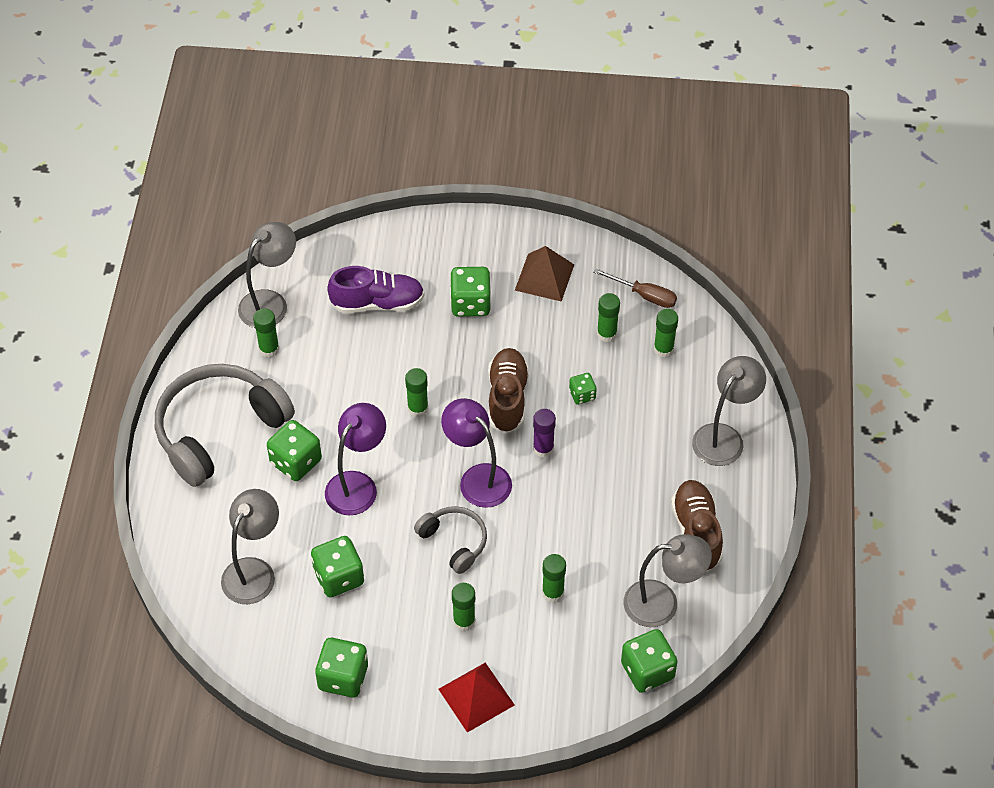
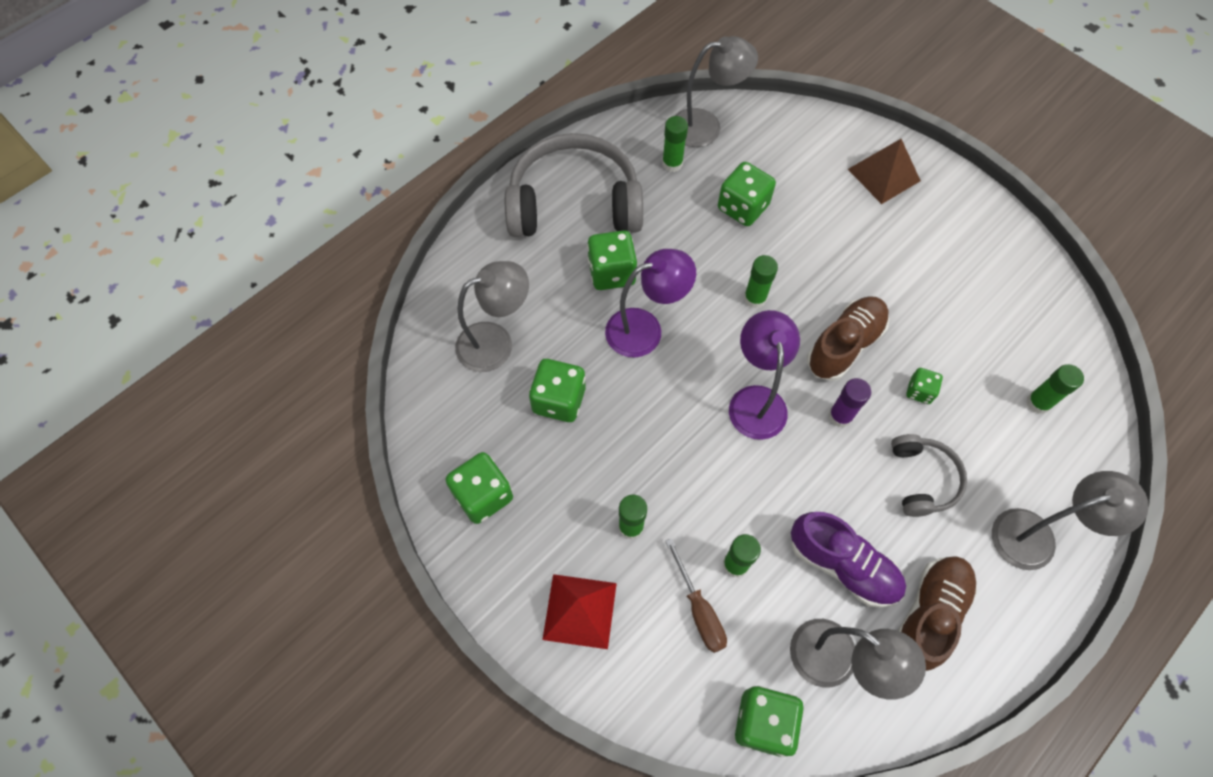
camera: 40 degrees right, 10 degrees up
purple shoe [327,266,424,313] -> purple shoe moved to [791,512,906,608]
grey headphones [414,506,487,574] -> grey headphones moved to [891,434,967,517]
green dice [450,267,491,317] -> green dice moved to [718,162,776,226]
brown pyramid [515,246,574,302] -> brown pyramid moved to [848,139,921,204]
brown screwdriver [593,268,677,308] -> brown screwdriver moved to [665,538,727,653]
green glue stick [597,293,620,342] -> none

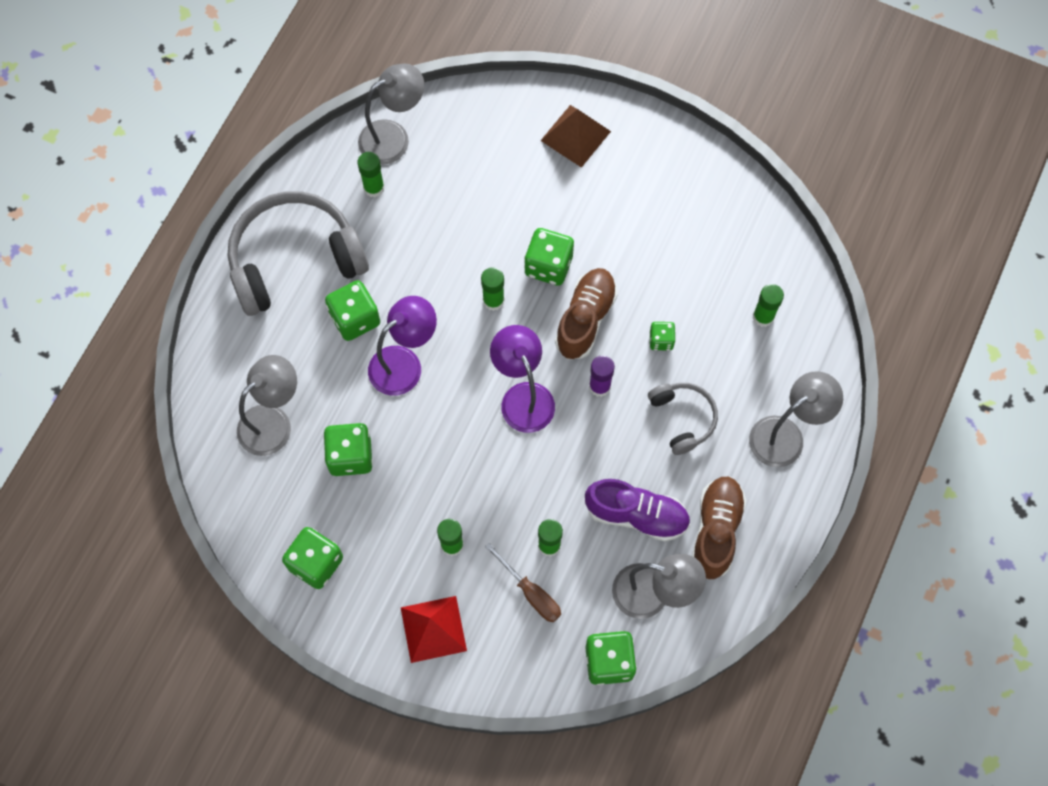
camera: 20 degrees left, 5 degrees up
green dice [718,162,776,226] -> green dice moved to [524,228,574,286]

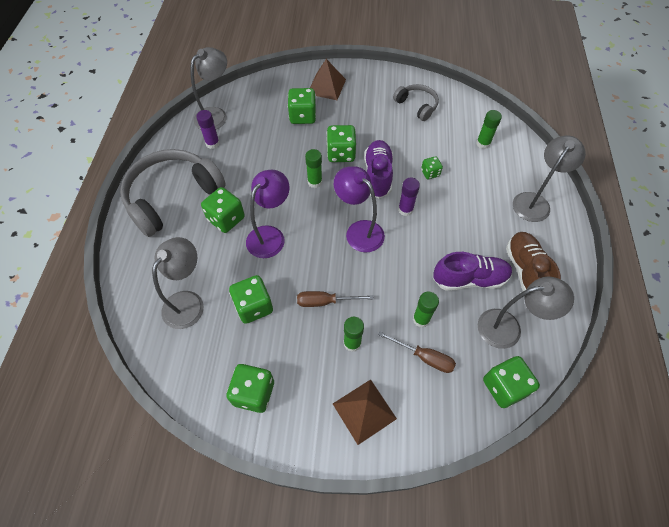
camera: 20 degrees left, 10 degrees down
green glue stick [357,152,385,198] -> purple glue stick [196,110,220,149]
red pyramid [401,596,467,663] -> brown pyramid [333,379,397,445]
brown shoe [555,268,618,360] -> purple shoe [364,140,393,198]
grey headphones [648,383,718,455] -> grey headphones moved to [393,84,439,121]
none -> green dice [287,88,316,124]
none -> brown screwdriver [297,291,374,307]

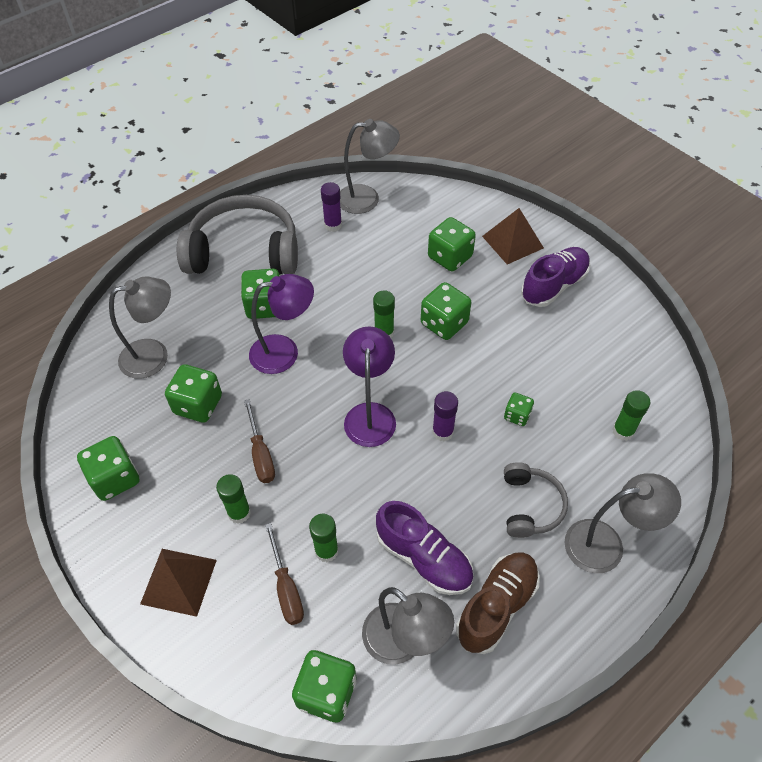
camera: 45 degrees right, 5 degrees down
brown screwdriver [297,291,374,307] -> brown screwdriver turned 150 degrees counterclockwise [244,399,275,483]
purple shoe [364,140,393,198] -> purple shoe moved to [521,247,590,307]
grey headphones [393,84,439,121] -> grey headphones moved to [504,462,568,538]

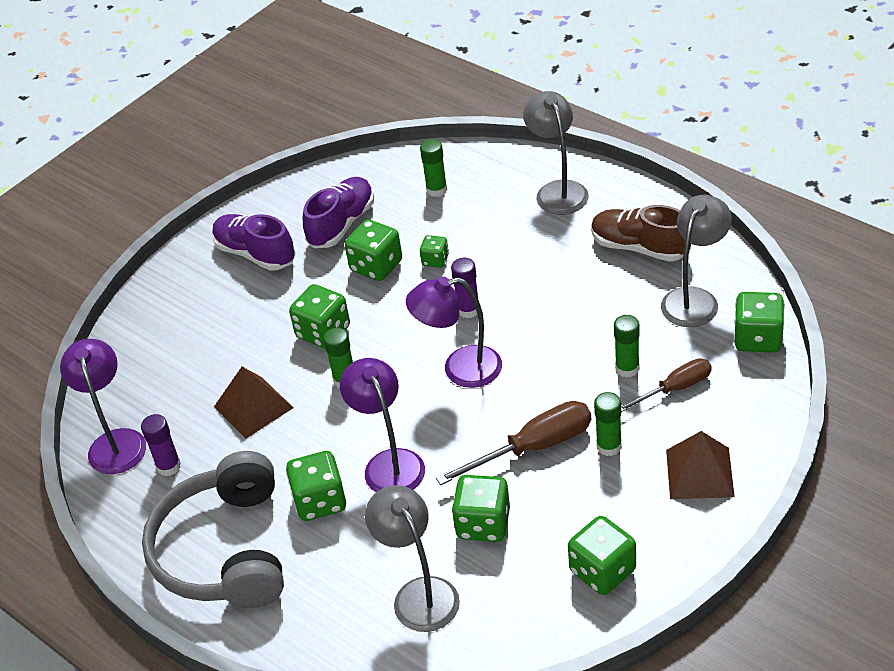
camera: 95 degrees left, 10 degrees down
brown screwdriver [244,399,275,483] -> brown screwdriver [436,401,591,485], size x1.52
grey lamp [340,119,400,214] -> purple lamp [60,339,146,474]
purple shoe [376,501,473,595] -> purple shoe moved to [303,177,374,248]
green dice [428,217,476,271] -> green dice moved to [345,220,402,281]
brown pyramid [482,208,544,264] -> brown pyramid moved to [214,367,294,439]
grey headphones [504,462,568,538] -> none

